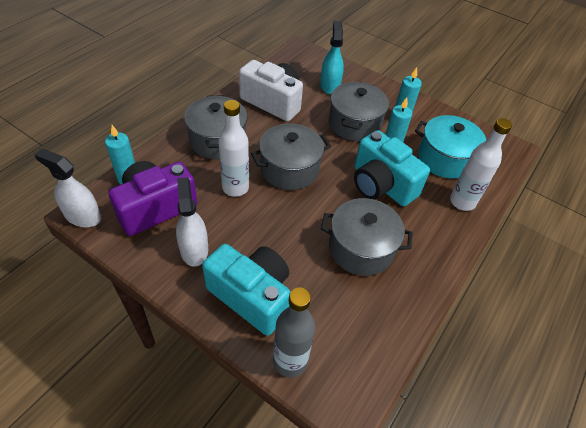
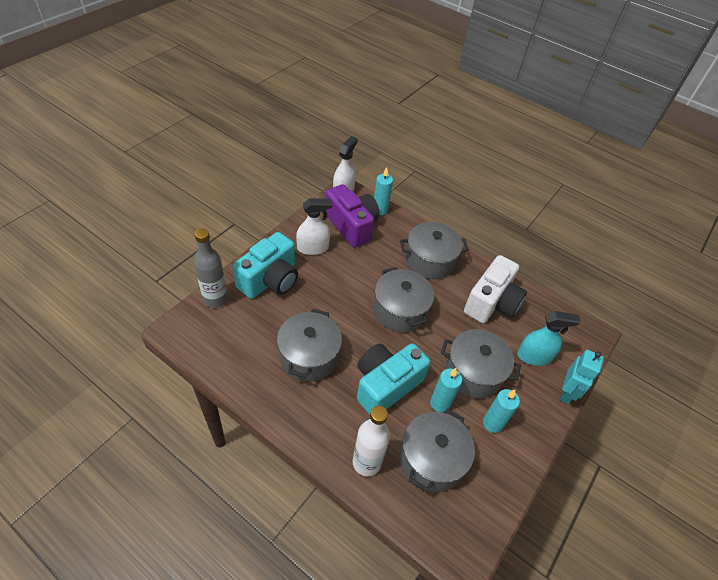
camera: 90 degrees right, 0 degrees up
white bottle [218,100,249,197] -> none
turquoise pot [415,115,486,179] -> grey pot [400,409,475,492]
none -> turquoise robot [560,350,604,404]

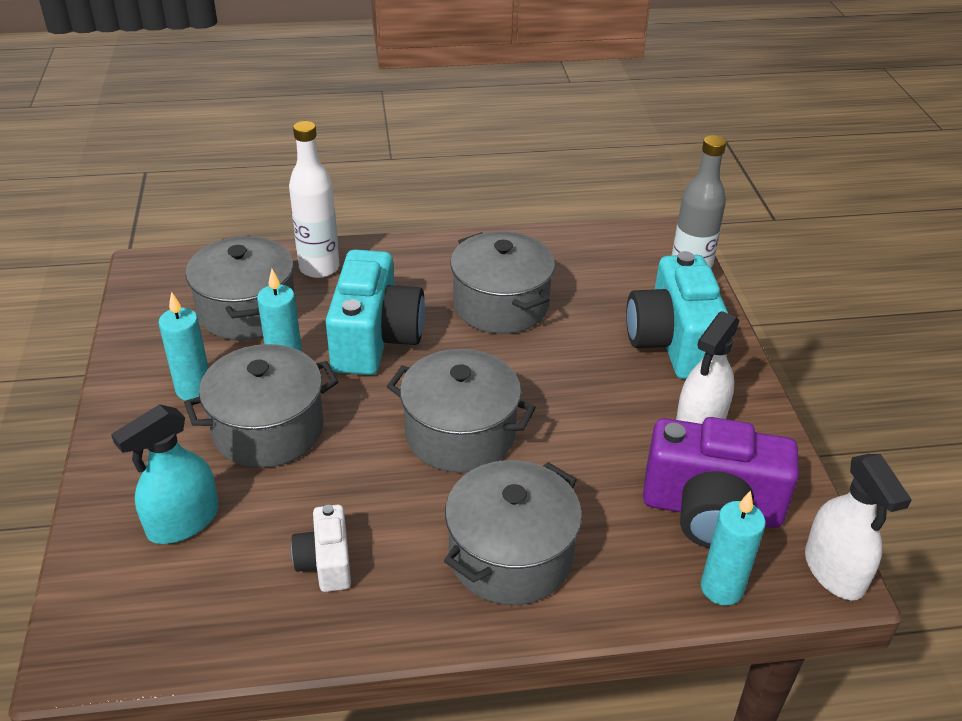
camera: 140 degrees right, 10 degrees down
white camera [464,255,527,323] -> white camera [291,505,351,592], size x0.52
turquoise robot [560,350,604,404] -> none

